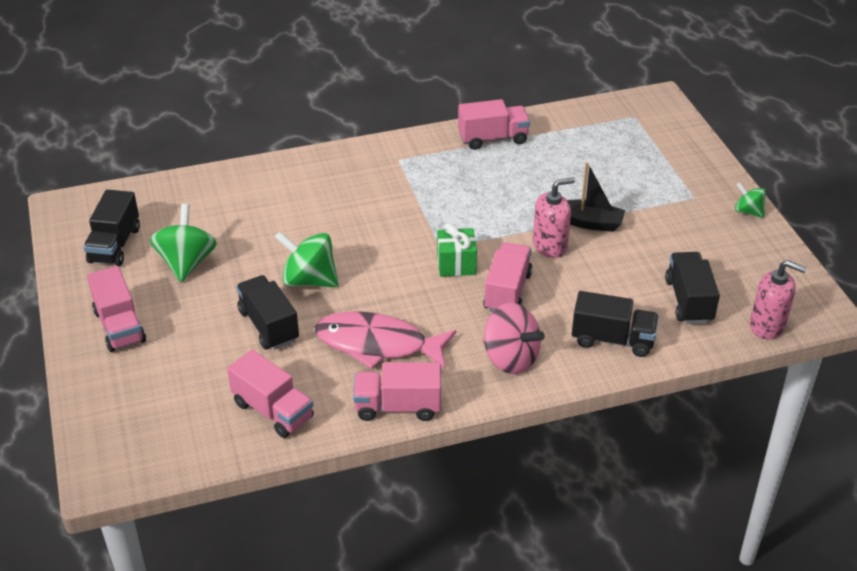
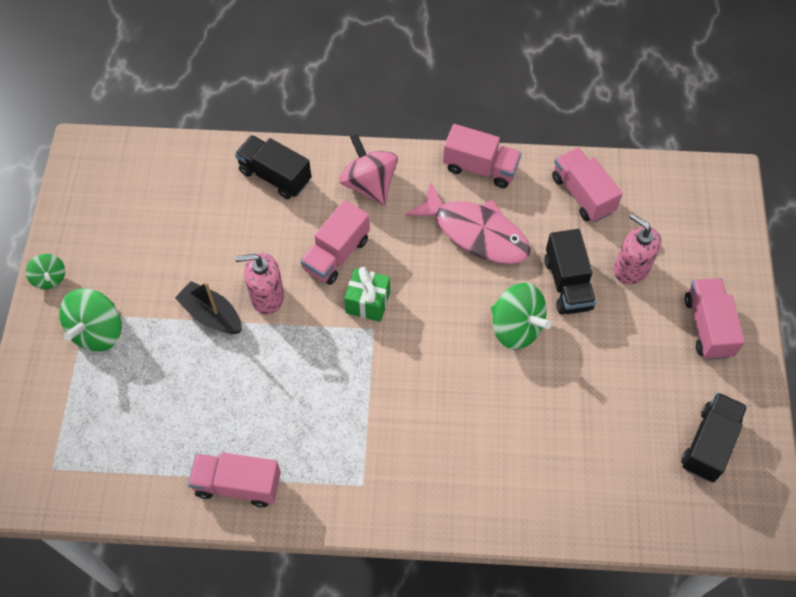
camera: 160 degrees left, 20 degrees up
green spinning top [150,204,217,282] -> green spinning top moved to [59,288,122,351]
black truck [665,252,720,324] -> none
pink soap dispenser [750,260,807,339] -> pink soap dispenser moved to [614,213,661,284]

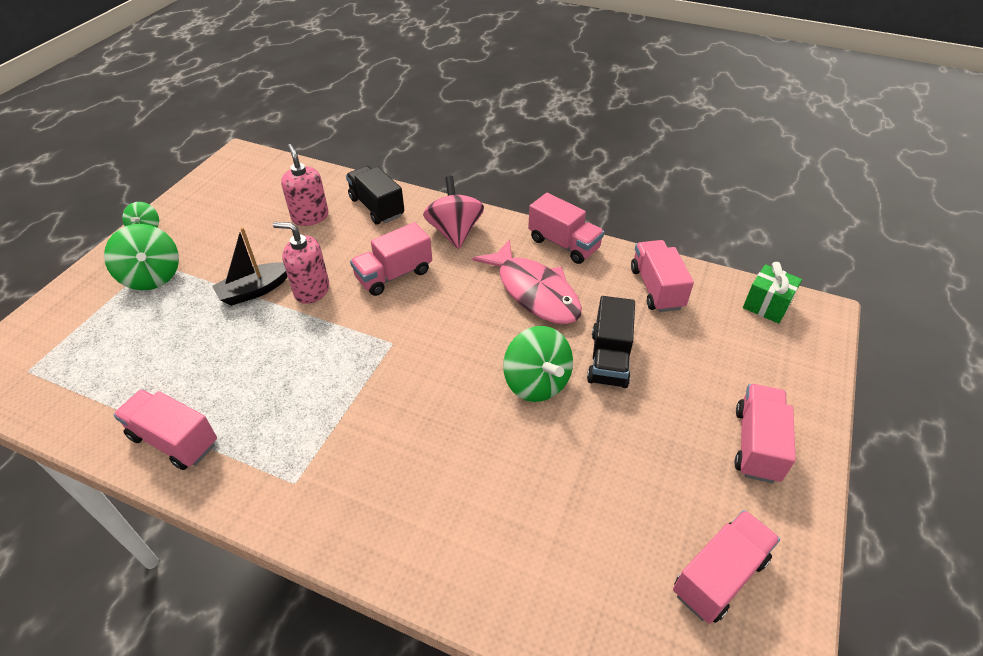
camera: 20 degrees right, 15 degrees down
green spinning top [59,288,122,351] -> green spinning top turned 75 degrees counterclockwise [104,224,179,290]
black boat [175,281,242,334] -> black boat turned 90 degrees counterclockwise [212,227,287,306]
green gift [344,267,390,322] -> green gift moved to [743,262,802,324]
pink soap dispenser [614,213,661,284] -> pink soap dispenser moved to [281,144,329,226]
black truck [681,392,747,482] -> pink truck [673,510,780,624]

